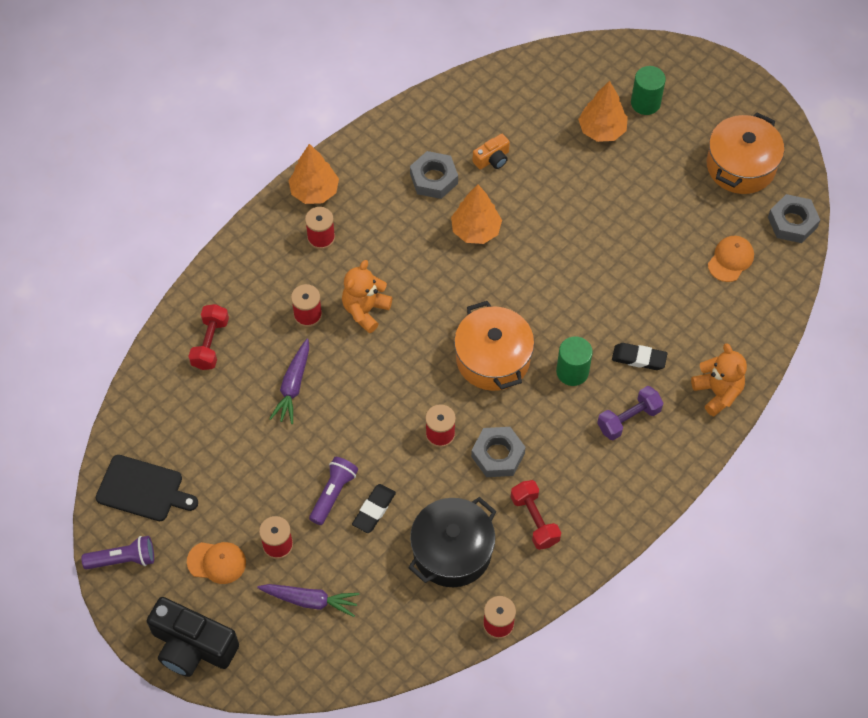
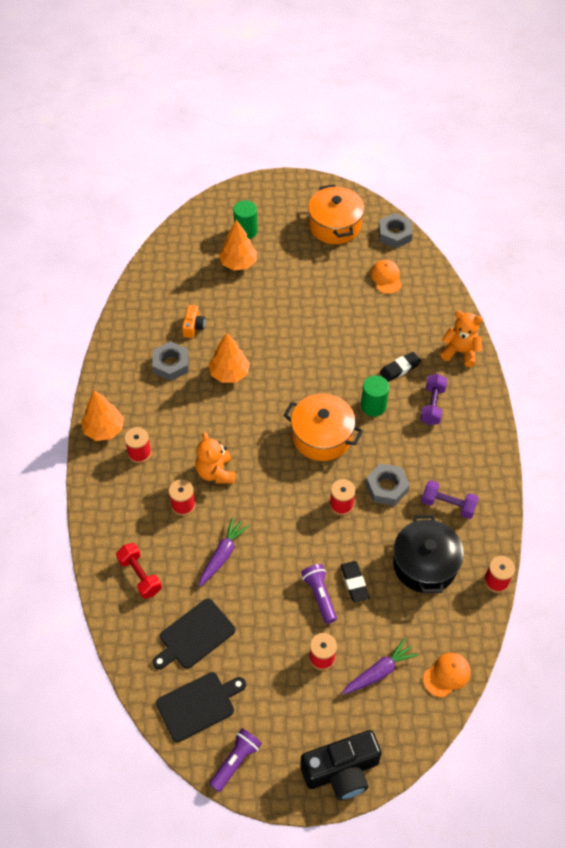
camera: 45 degrees left, 5 degrees down
orange cap [187,542,246,584] -> orange cap moved to [423,653,471,697]
purple carrot [269,339,309,424] -> purple carrot turned 120 degrees counterclockwise [199,517,250,587]
red dumbbell [511,480,561,550] -> purple dumbbell [422,480,479,519]
none -> black cutting board [152,599,235,669]

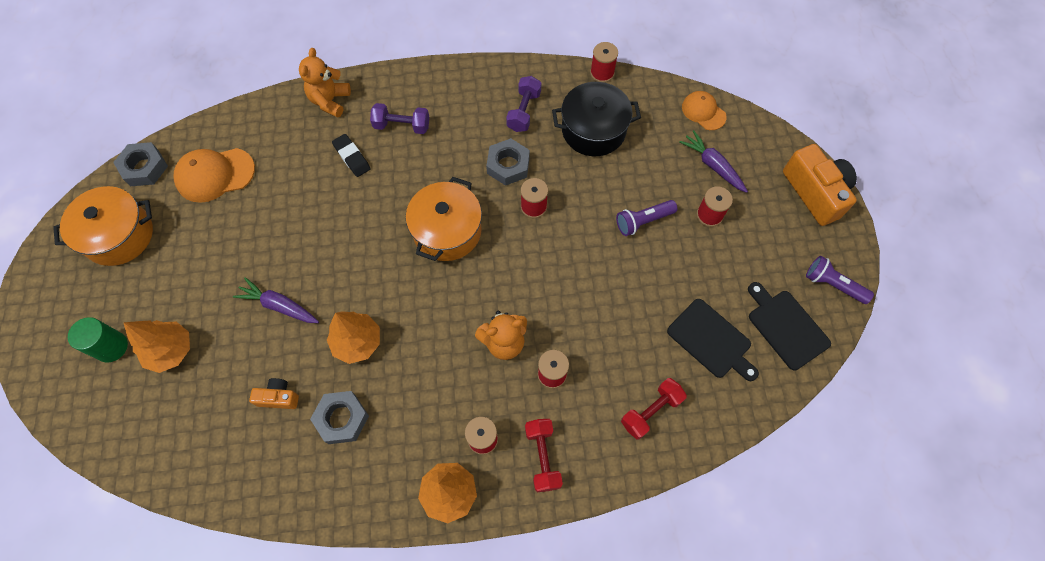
camera: 95 degrees left, 10 degrees up
purple carrot [199,517,250,587] -> purple carrot moved to [233,277,319,323]
black camera [300,730,382,800] -> orange camera [783,144,857,226]
black eraser [340,561,369,603] -> none
green cylinder [361,375,389,417] -> none
orange cap [370,260,402,294] -> orange cap [174,148,255,203], size x1.57
none -> red dumbbell [525,419,563,492]

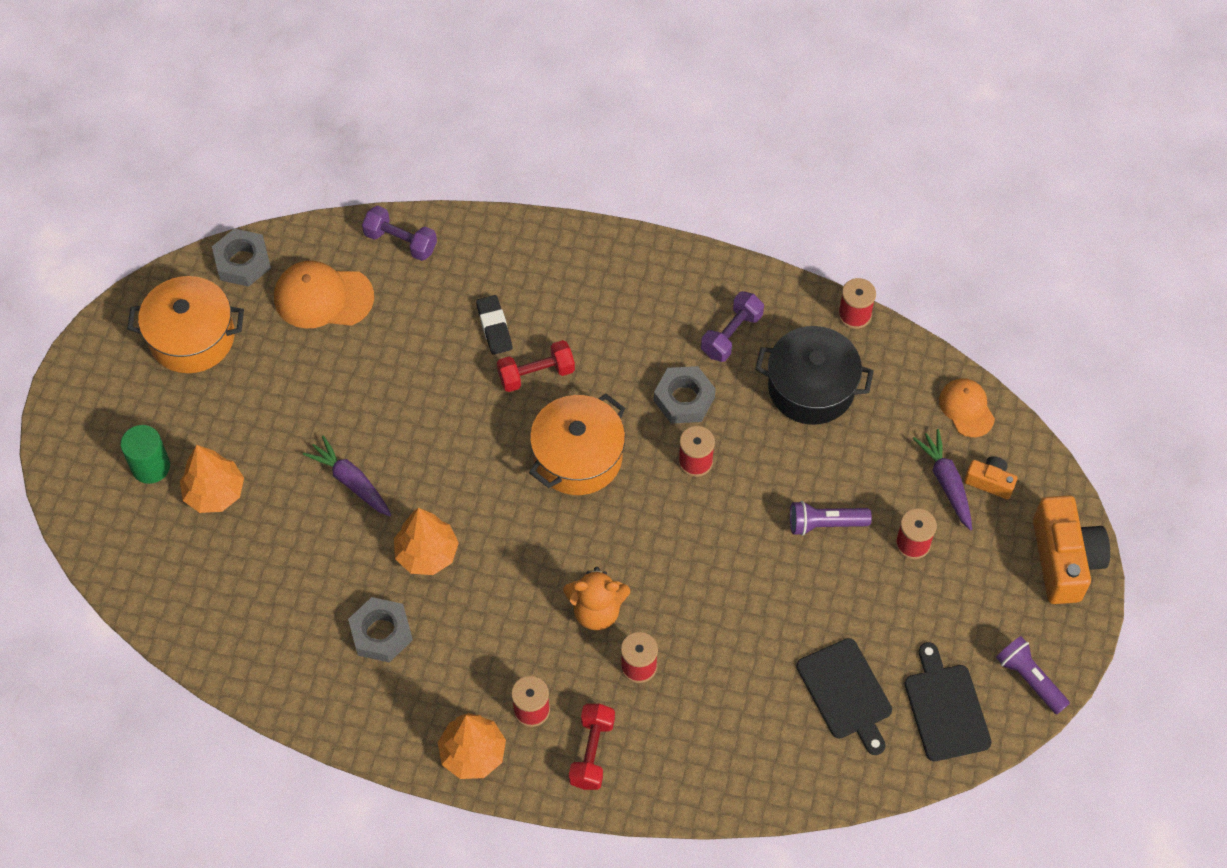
camera: 20 degrees right, 5 degrees down
orange camera [249,378,299,409] -> orange camera moved to [964,456,1017,499]
orange teddy bear [299,48,351,118] -> none
purple dumbbell [370,103,429,134] -> purple dumbbell moved to [362,206,437,261]
red dumbbell [621,378,687,439] -> red dumbbell moved to [497,340,575,392]

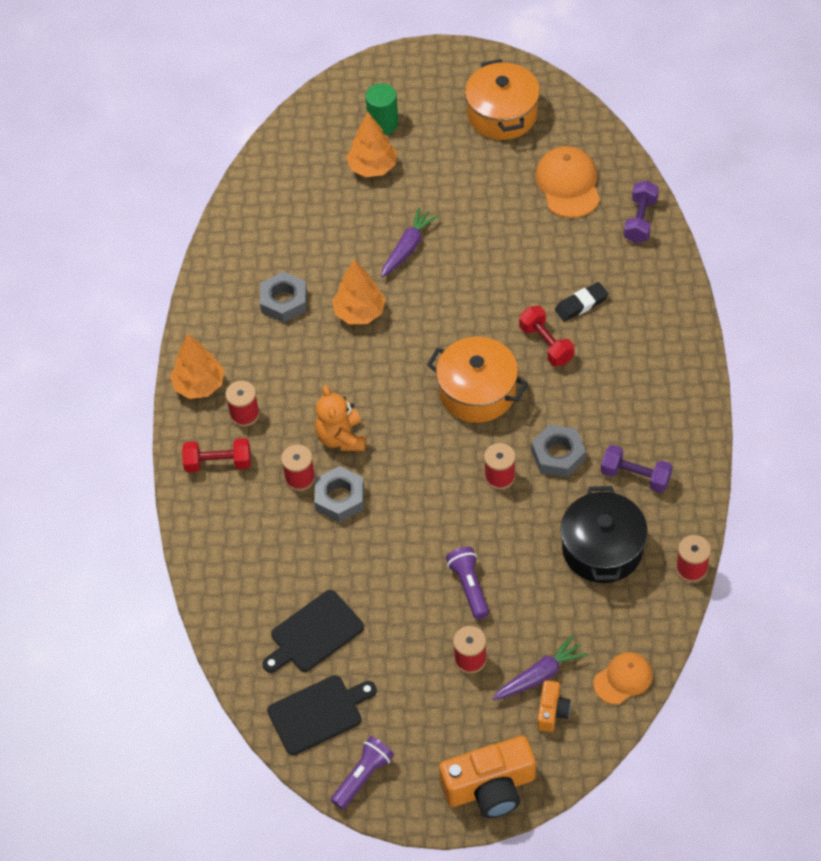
camera: 80 degrees right, 5 degrees down
grey nut [212,228,271,287] -> grey nut moved to [314,466,364,522]

